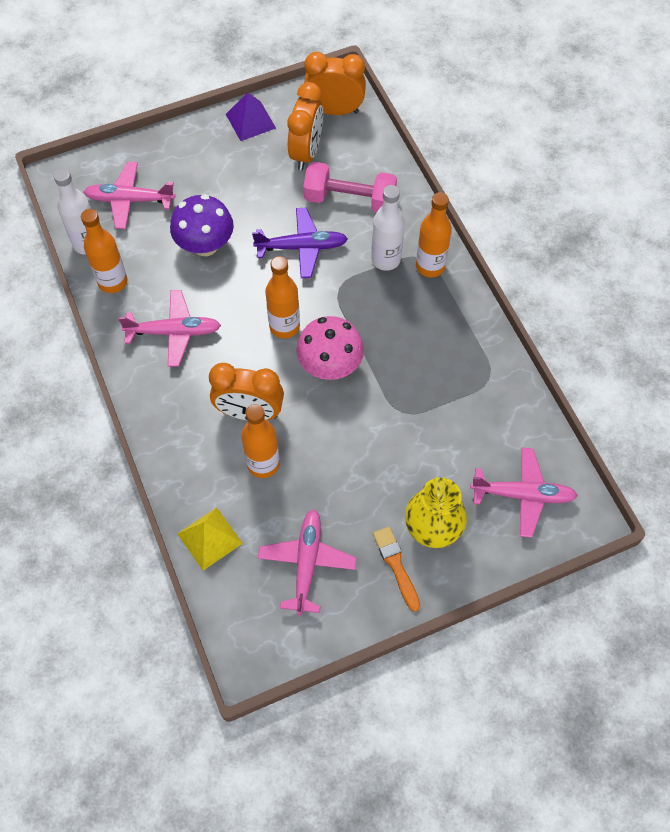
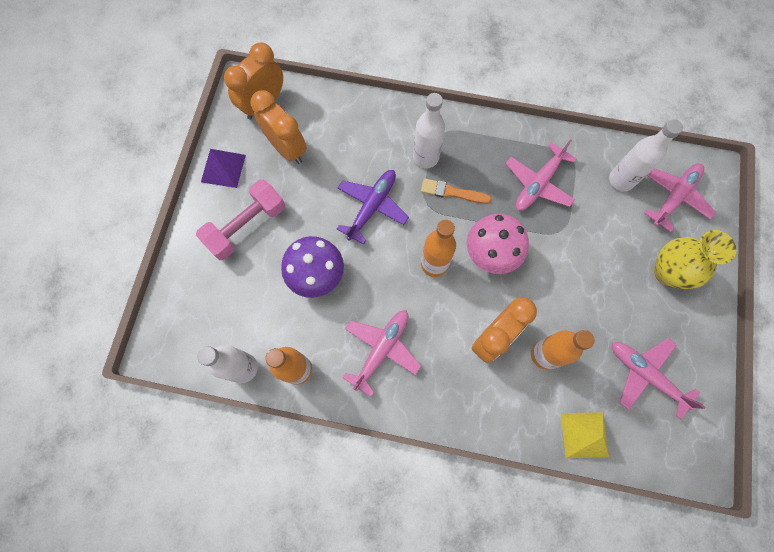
camera: 55 degrees left, 10 degrees up
pink plane [83,162,175,229] -> pink plane moved to [505,139,577,211]
pink dumbbell [303,162,397,212] -> pink dumbbell moved to [196,180,285,260]
orange brush [373,526,420,612] -> orange brush moved to [421,178,492,204]
orange bottle [416,192,452,277] -> none
none -> white bottle [609,119,683,191]

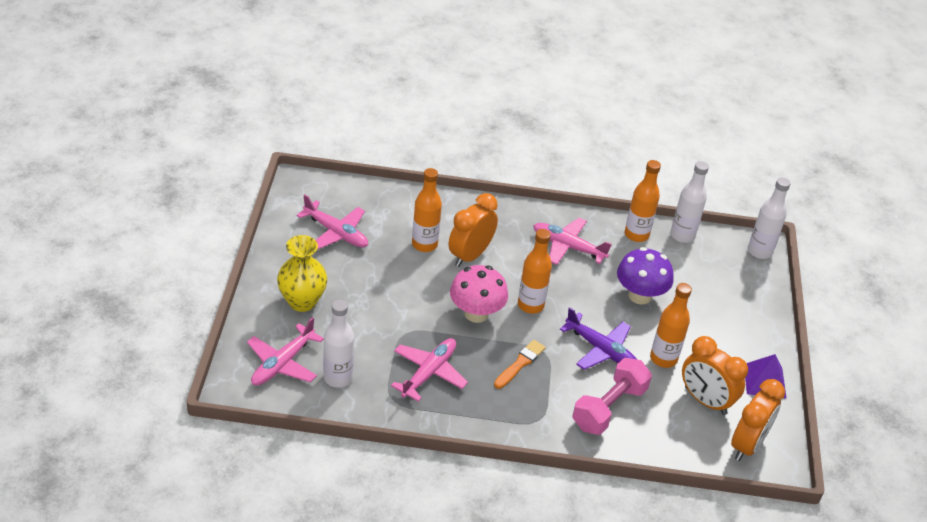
camera: 170 degrees right, 30 degrees down
pink dumbbell [196,180,285,260] -> pink dumbbell moved to [573,358,652,435]
purple plane [337,170,409,245] -> purple plane turned 75 degrees counterclockwise [560,307,637,370]
pink plane [342,310,421,397] -> pink plane turned 90 degrees clockwise [533,218,612,265]
white bottle [413,93,445,168] -> white bottle moved to [748,177,791,259]
orange brush [421,178,492,204] -> orange brush turned 60 degrees counterclockwise [494,340,546,389]
yellow pyramid [561,412,609,458] -> none
none -> orange bottle [650,283,692,368]

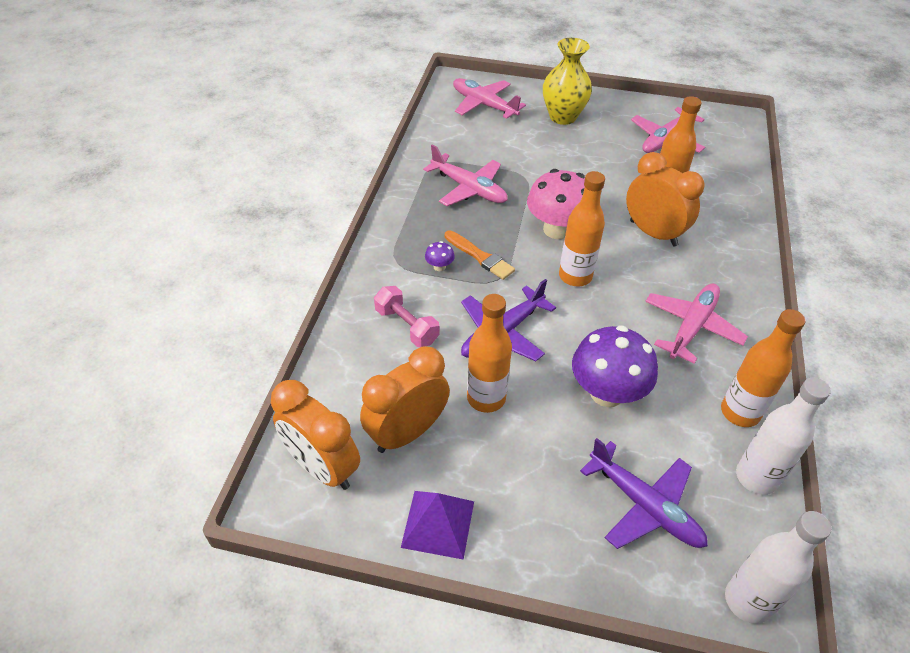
camera: 100 degrees right, 5 degrees up
white bottle [323,300,354,388] -> none
pink dumbbell [573,358,652,435] -> pink dumbbell [374,286,439,347], size x0.65
none -> purple mushroom [425,241,455,271]
none -> purple plane [580,438,708,549]

